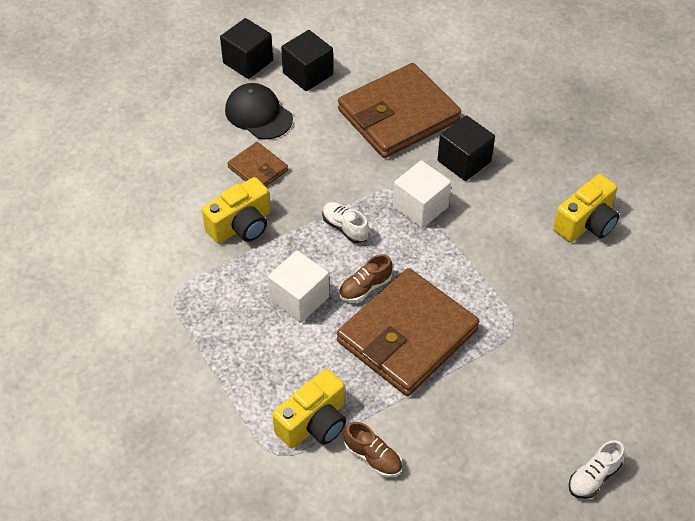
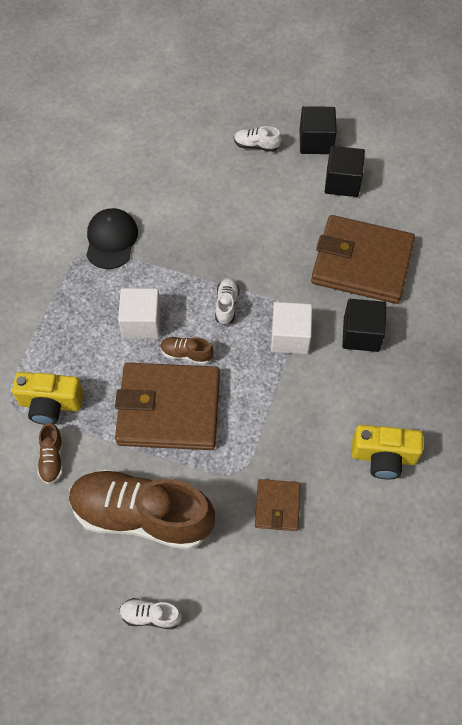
camera: 50 degrees right, 10 degrees up
yellow camera [202,177,270,243] -> none
black cap [225,83,293,140] -> black cap moved to [86,208,138,269]
brown wallet [227,142,288,187] -> brown wallet moved to [255,479,301,531]
none -> brown shoe [69,469,215,550]
none -> white shoe [234,126,282,152]

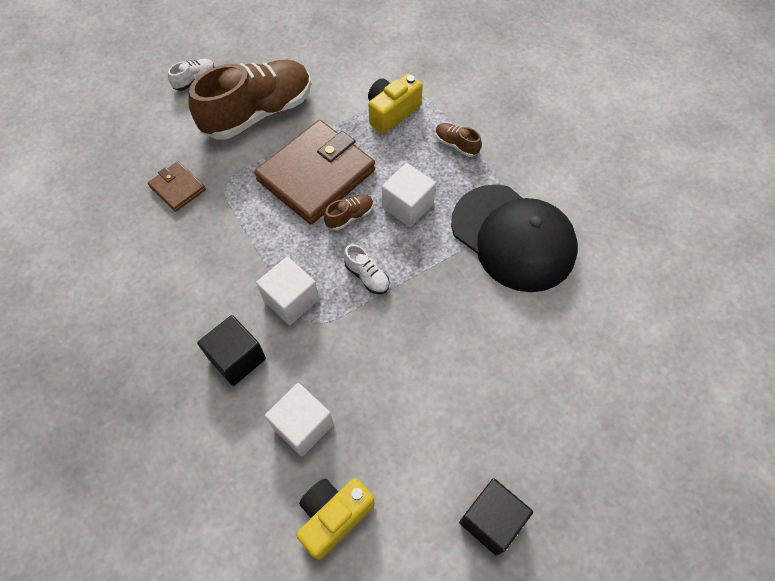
camera: 130 degrees right, 0 degrees up
brown shoe [37,423,63,484] -> brown shoe moved to [435,123,482,157]
black cap [86,208,138,269] -> black cap [451,184,578,292], size x1.76
white shoe [234,126,282,152] -> none
brown wallet [311,215,415,304] -> white cube [265,383,333,456]
black cube [325,146,365,197] -> none
yellow camera [352,425,423,479] -> yellow camera moved to [296,478,375,560]

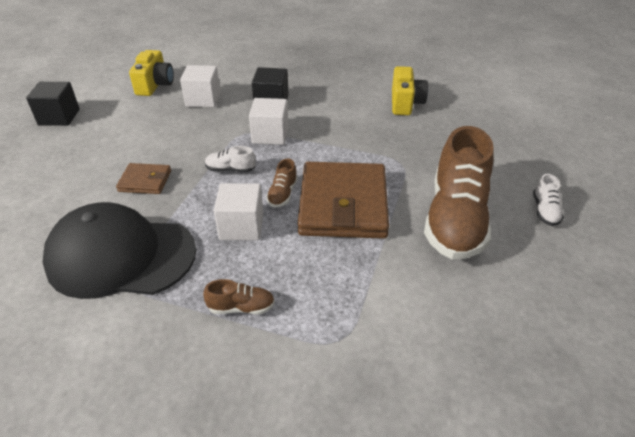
camera: 140 degrees right, 20 degrees down
brown wallet [148,162,206,212] -> brown wallet moved to [116,163,171,194]
yellow camera [368,73,423,134] -> yellow camera moved to [392,66,428,115]

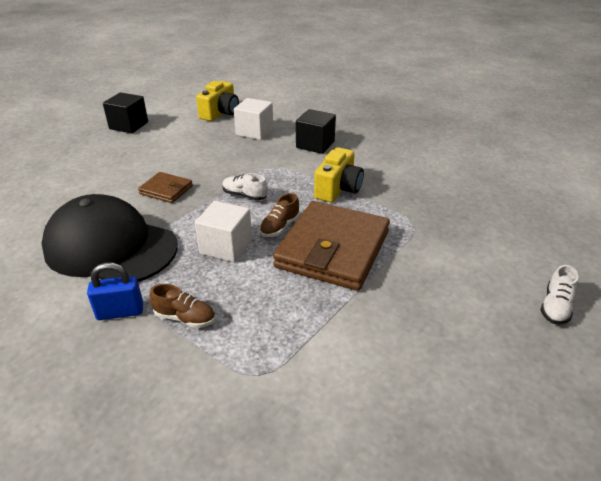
camera: 20 degrees right, 5 degrees down
white cube [249,98,288,145] -> none
yellow camera [392,66,428,115] -> yellow camera moved to [314,147,364,202]
brown shoe [424,126,494,259] -> none
none -> blue padlock [87,262,143,320]

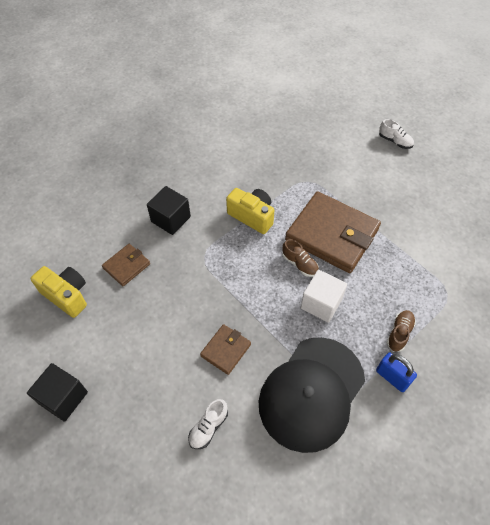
camera: 80 degrees left, 20 degrees up
blue padlock [87,262,143,320] -> blue padlock turned 45 degrees counterclockwise [376,353,417,392]
white shoe [222,173,268,200] -> white shoe moved to [188,399,228,449]
white cube [234,98,273,140] -> brown wallet [102,244,150,286]

